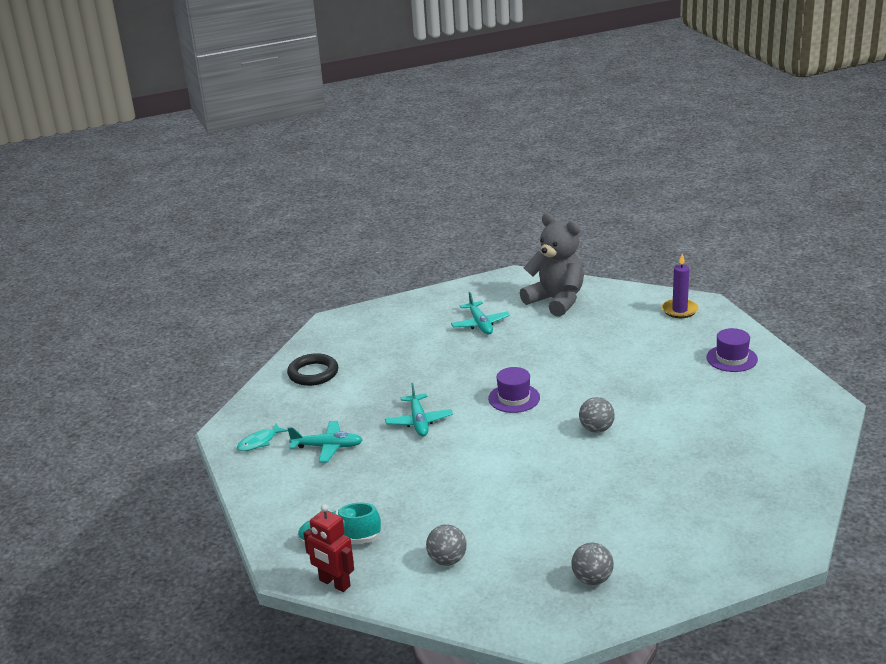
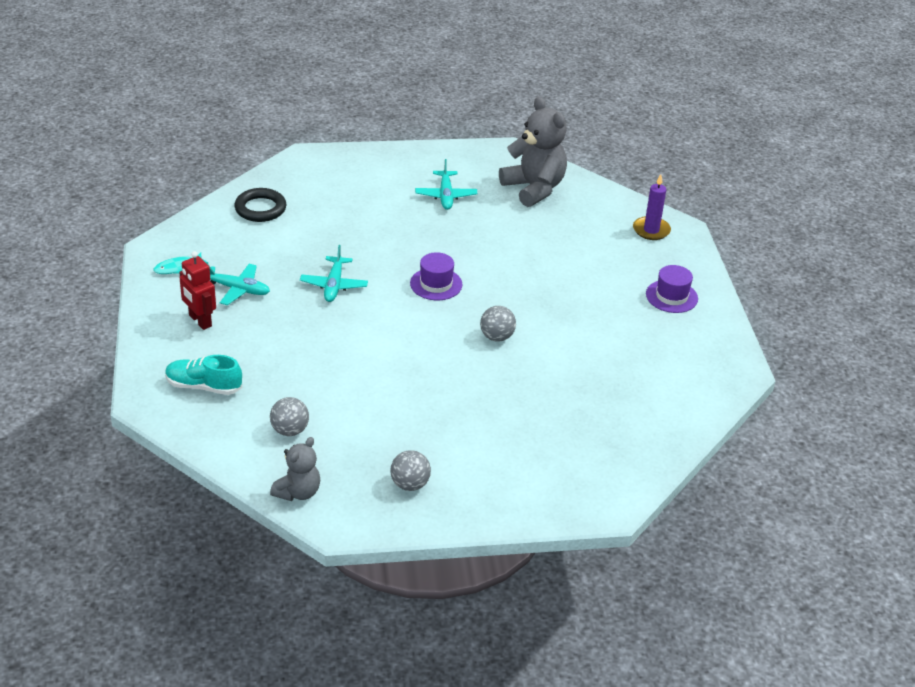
camera: 10 degrees right, 10 degrees up
red robot [303,504,354,592] -> red robot moved to [179,251,216,330]
none -> grey teddy bear [270,437,320,501]

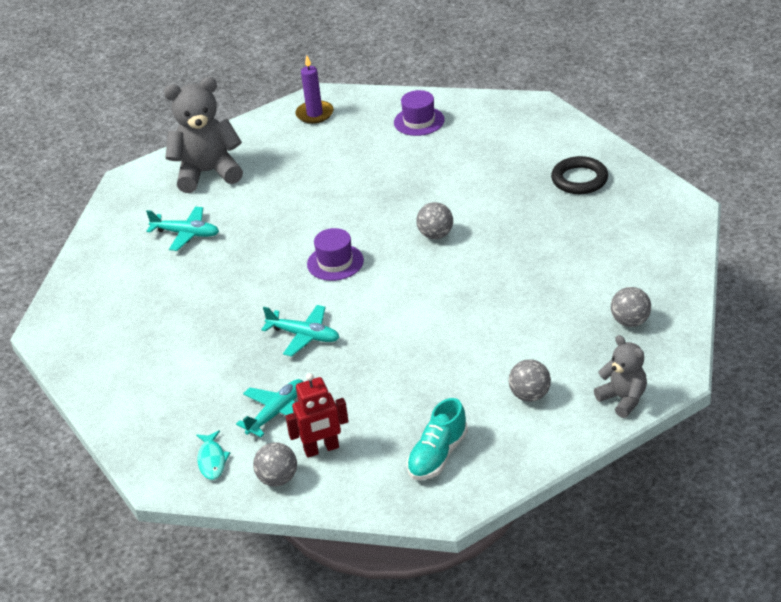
camera: 65 degrees left, 0 degrees up
black ring [234,188,286,222] -> black ring moved to [551,156,608,194]
none -> grey ball [253,442,297,487]

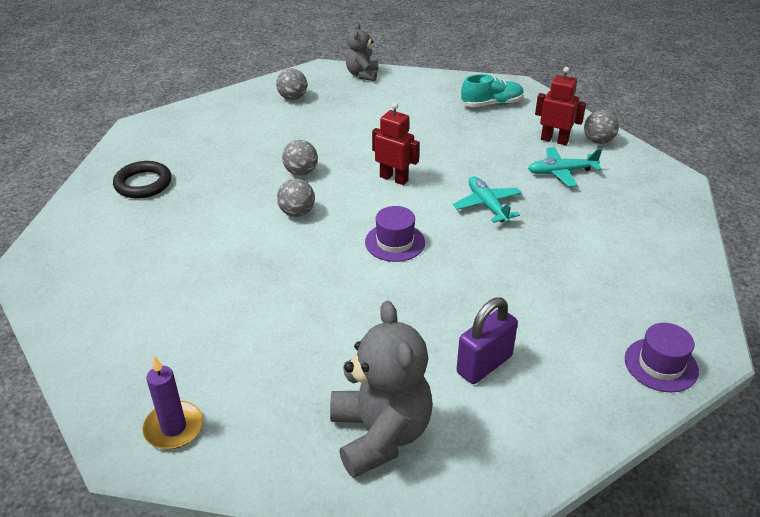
camera: 140 degrees left, 0 degrees up
turquoise plane [146,206,219,251] -> purple padlock [456,297,518,384]
grey teddy bear [164,77,243,193] -> grey teddy bear turned 135 degrees counterclockwise [330,301,433,478]
turquoise fish [196,430,231,480] -> none
purple hat [394,90,445,136] -> purple hat moved to [625,323,699,392]
grey ball [509,359,551,402] -> grey ball moved to [282,140,318,176]
none -> red robot [372,103,420,185]

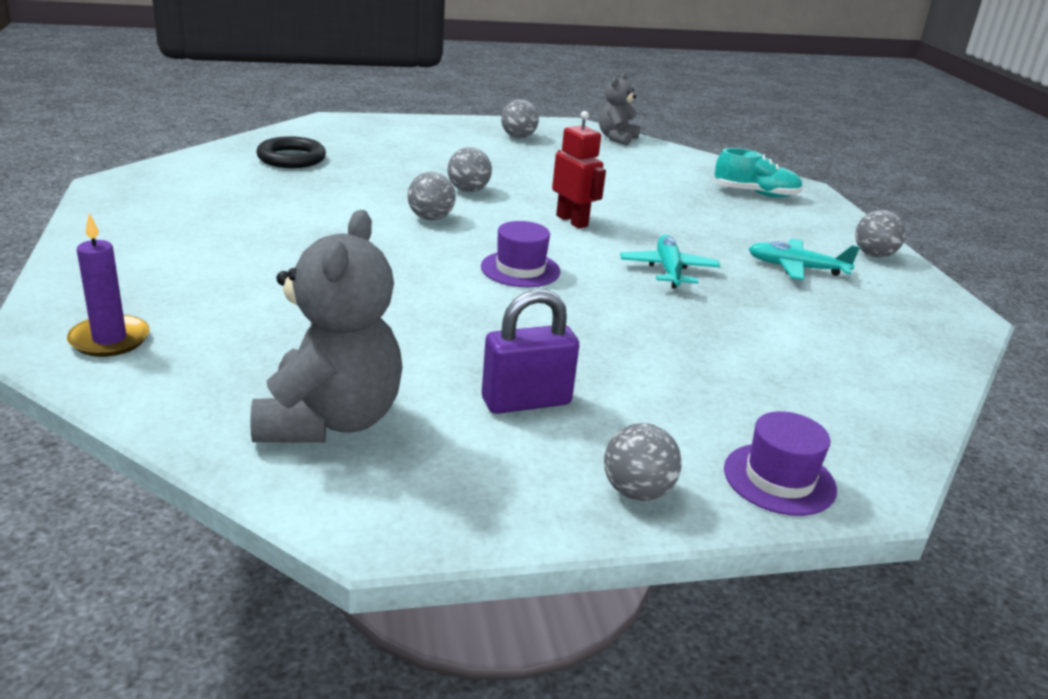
camera: 20 degrees right, 10 degrees down
red robot [535,67,586,145] -> none
none -> grey ball [604,423,682,501]

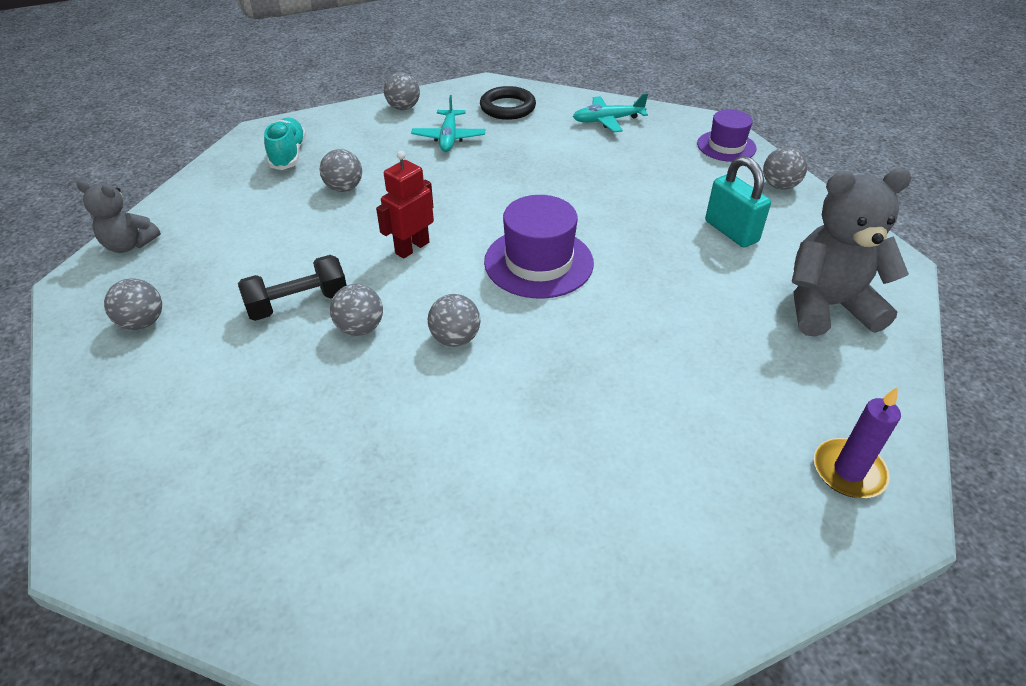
camera: 100 degrees left, 15 degrees up
black ring [256,136,326,168] -> black ring moved to [480,86,536,120]
purple hat [481,221,560,287] -> purple hat [484,195,594,299], size x1.55
purple padlock [482,289,579,414] -> turquoise padlock [705,156,771,248]
turquoise plane [620,235,721,288] -> turquoise plane moved to [573,93,648,132]
none -> black dumbbell [238,255,347,321]
none -> grey ball [320,149,362,192]

